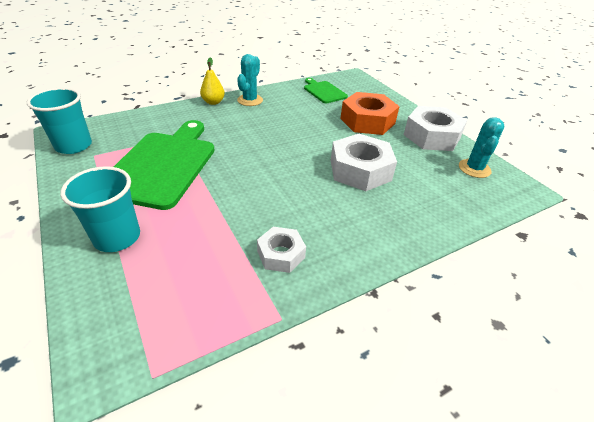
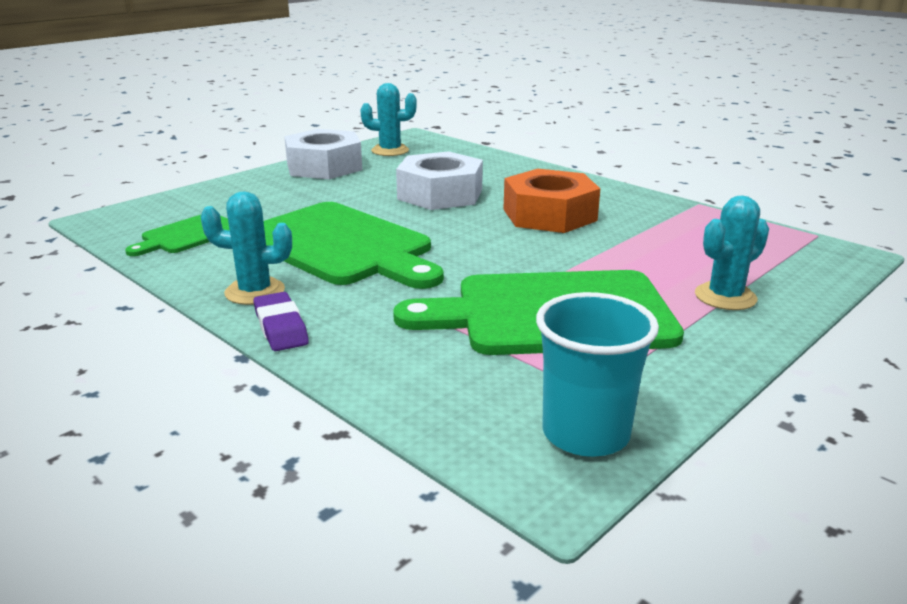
camera: 105 degrees left, 15 degrees down
turquoise cup [61,166,140,252] -> turquoise cactus [695,195,769,310]
yellow pear [200,57,225,105] -> purple eraser [253,292,309,351]
white nut [257,227,306,273] -> none
orange nut [340,92,400,135] -> orange nut moved to [503,169,600,233]
none -> green cutting board [264,202,444,289]

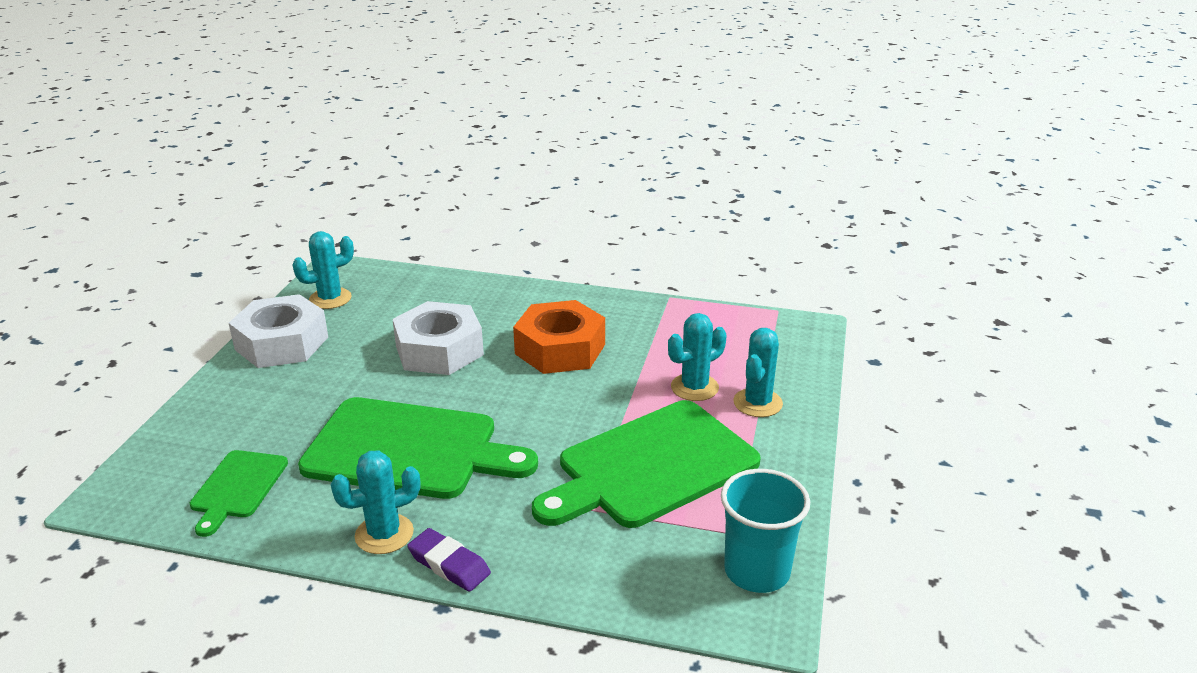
camera: 30 degrees left, 5 degrees up
none -> turquoise cactus [668,313,727,401]

